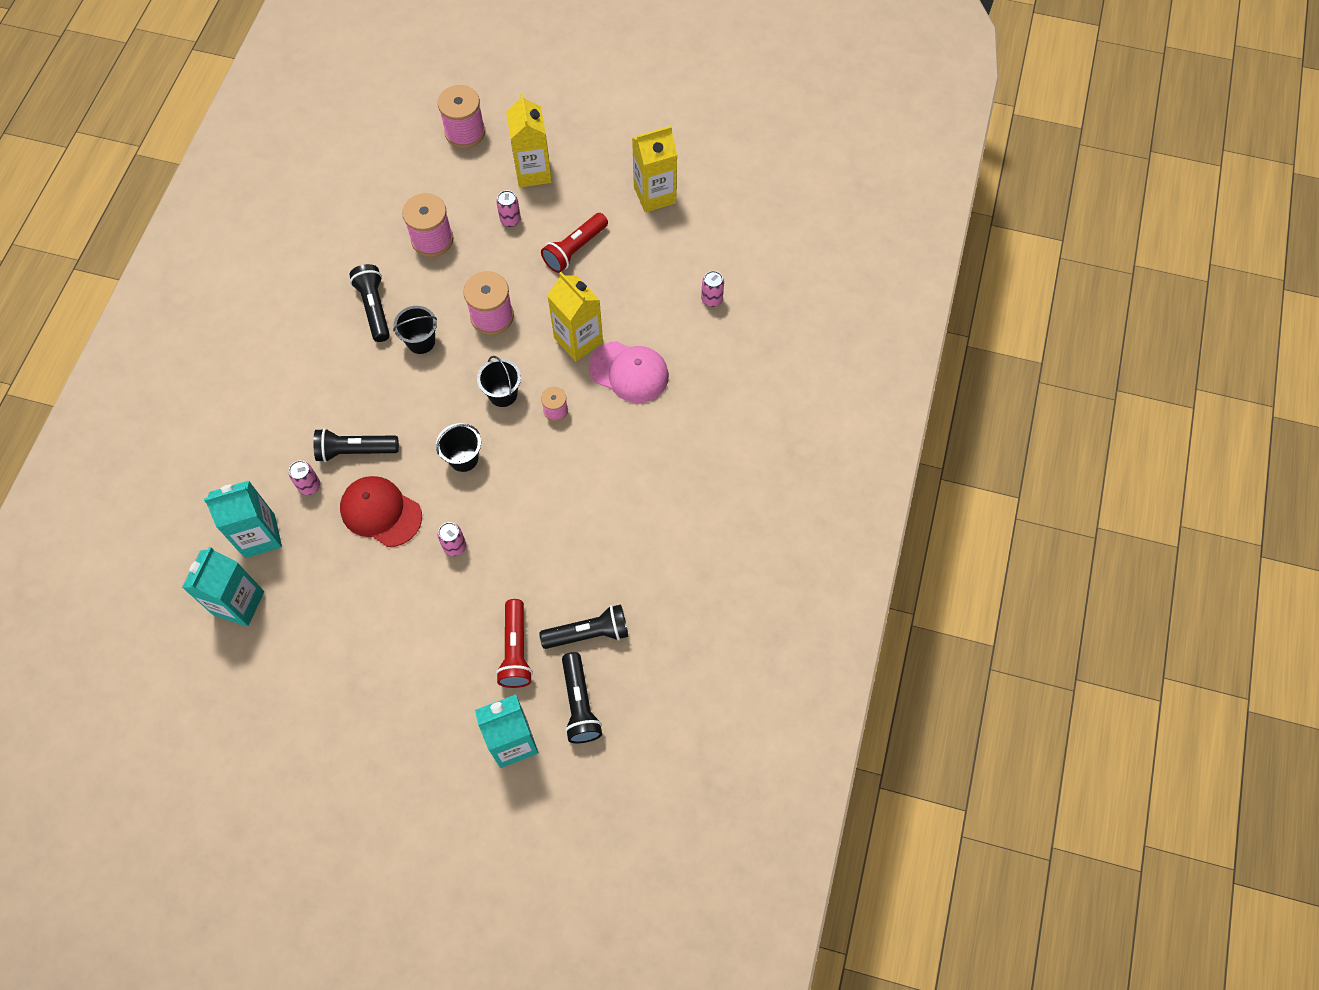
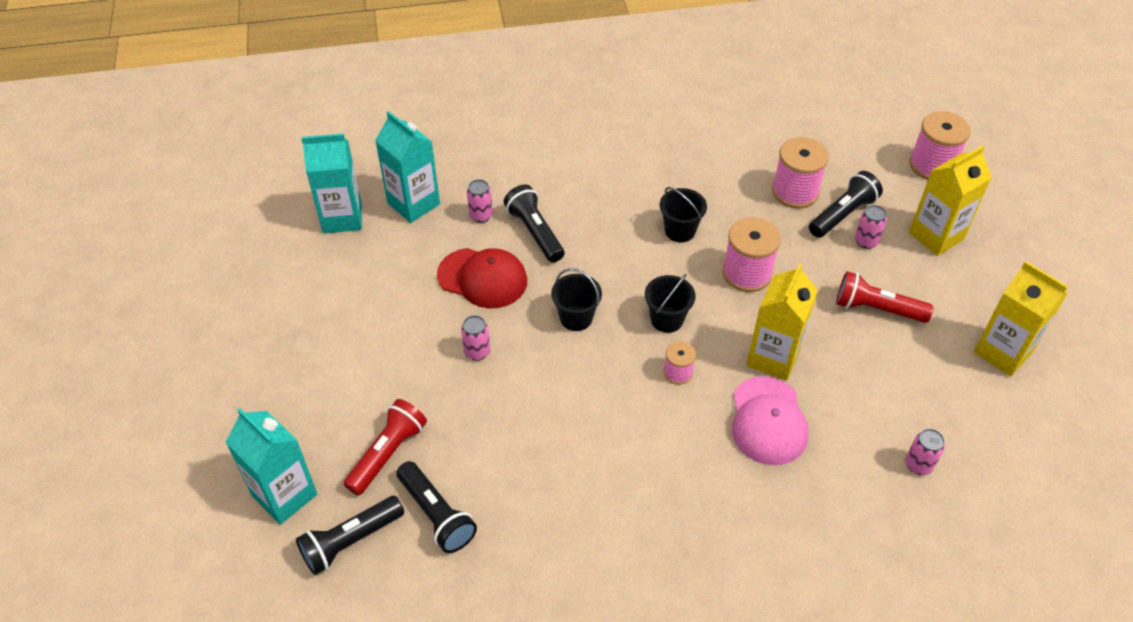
camera: 65 degrees right, 15 degrees down
red cap [340,476,422,547] -> red cap turned 105 degrees clockwise [437,248,527,308]
black flashlight [349,264,390,342] -> black flashlight moved to [809,171,883,238]
red flashlight [496,599,533,688] -> red flashlight turned 150 degrees clockwise [343,399,427,496]

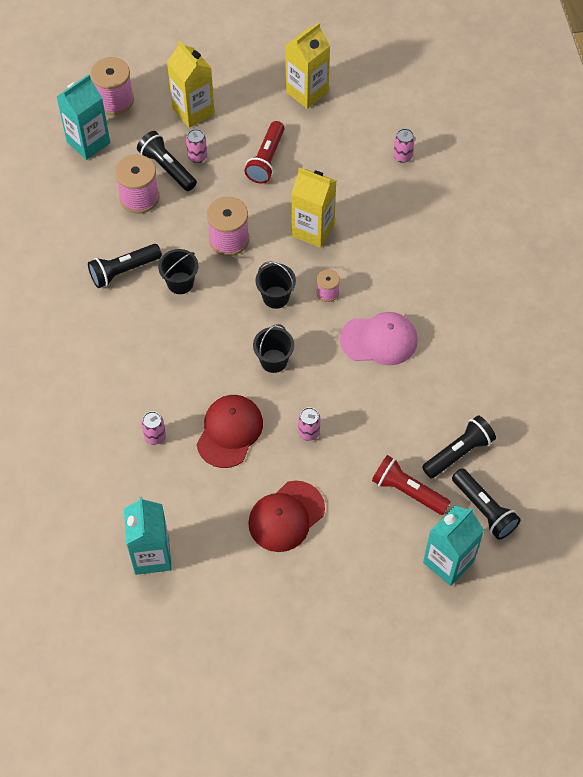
camera: 90 degrees left, 10 degrees up
turquoise carton [375,111,440,223] -> turquoise carton moved to [57,74,110,160]
black flashlight [504,185,565,263] -> black flashlight moved to [88,244,162,288]
pink cap [732,376,809,465] -> pink cap moved to [340,312,418,365]
none -> red cap [248,481,325,552]

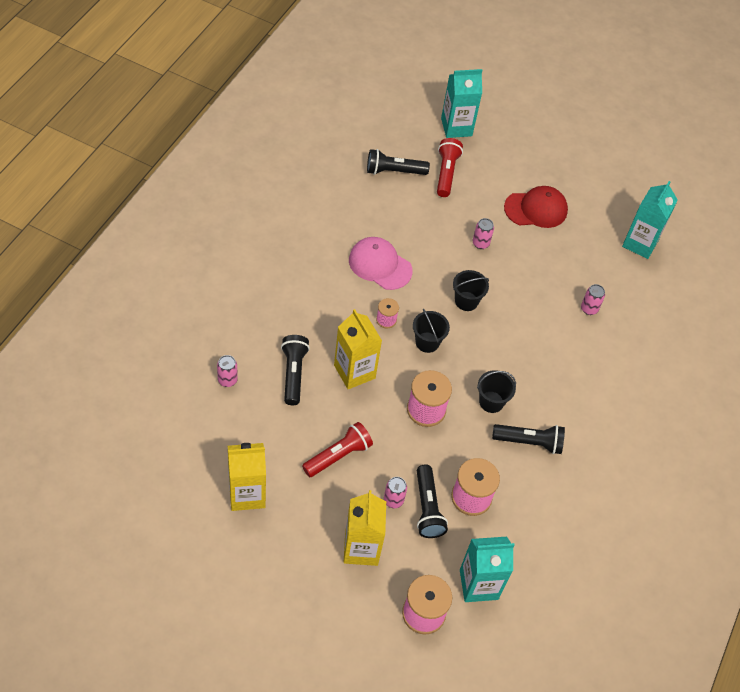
camera: 150 degrees left, 5 degrees down
red cap [196,395,263,468] -> none
red flashlight [372,455,451,515] -> red flashlight turned 150 degrees counterclockwise [437,138,463,197]
black flashlight [452,468,521,540] -> black flashlight moved to [281,335,310,405]

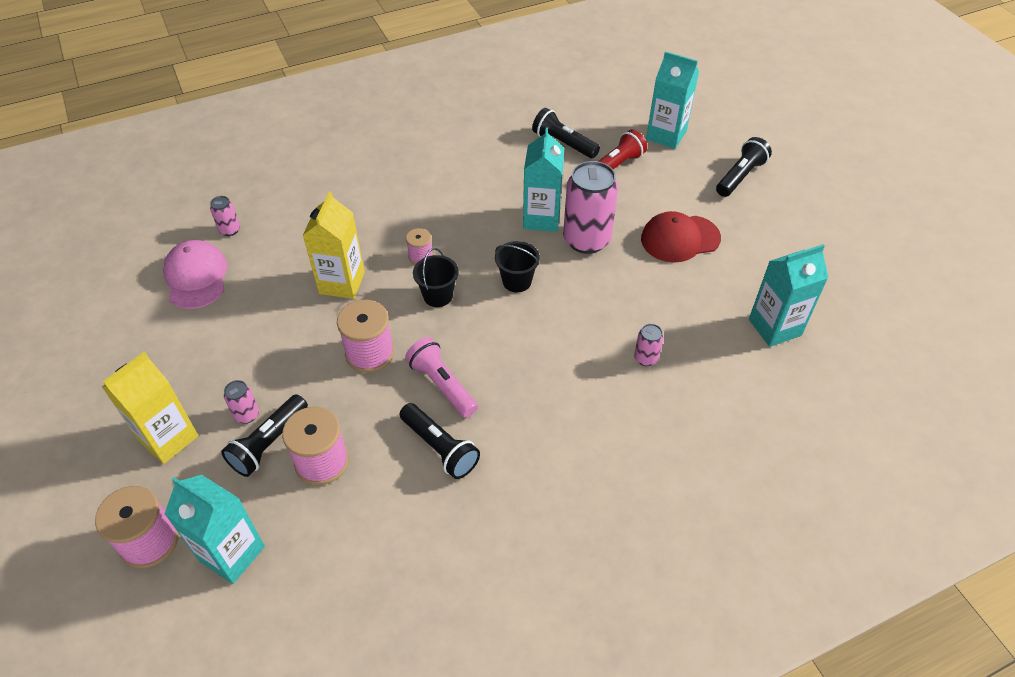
camera: 45 degrees right, 5 degrees down
yellow carton [228,443,266,511] -> none
black flashlight [281,335,310,405] -> black flashlight moved to [716,137,772,197]
red flashlight [302,422,373,477] -> none
pink cap [349,237,413,290] -> pink cap moved to [163,240,227,309]
pink can [473,218,494,249] -> pink can [563,161,618,254], size x2.21
black bucket [477,370,516,413] -> pink flashlight [405,337,478,418]
red cap [504,186,568,228] -> red cap turned 135 degrees clockwise [641,211,721,263]
none -> turquoise carton [523,128,564,232]

